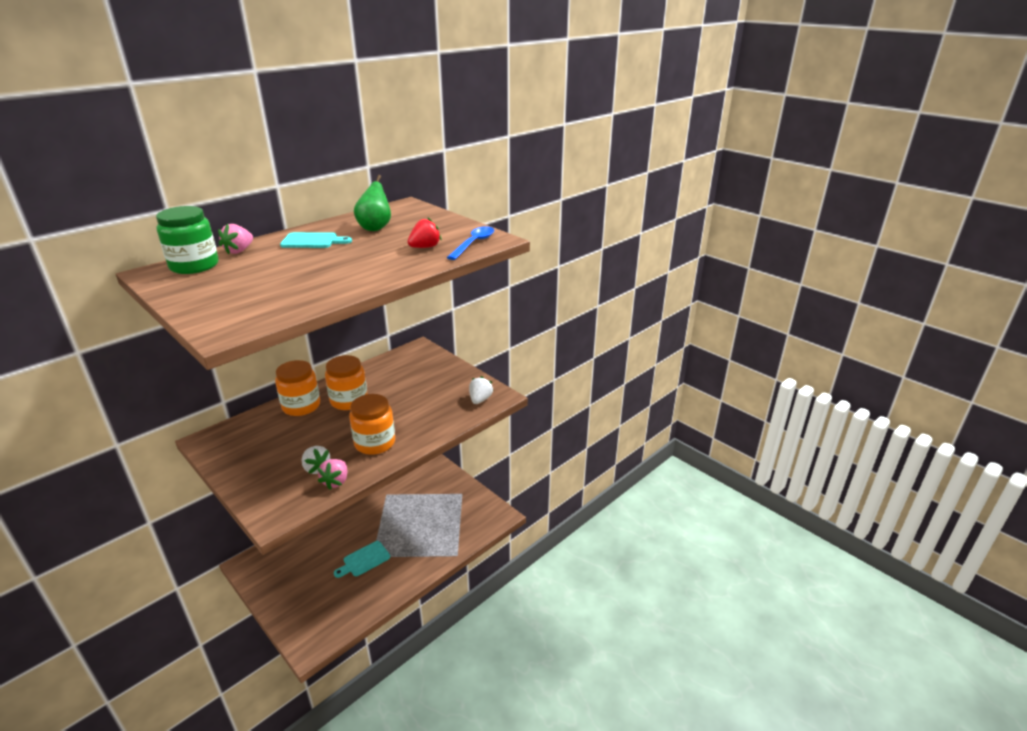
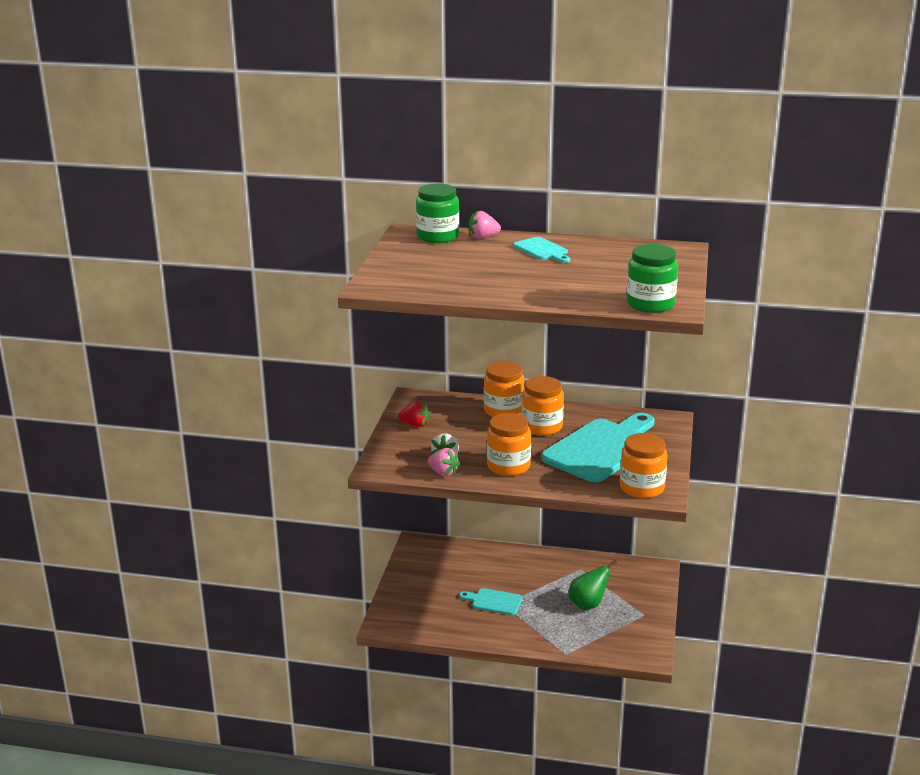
camera: 55 degrees right, 5 degrees down
pink strawberry [317,459,347,490] -> pink strawberry turned 120 degrees counterclockwise [428,448,460,477]
green pear [354,175,391,231] -> green pear moved to [569,560,617,610]
red strawberry [408,218,441,248] -> red strawberry moved to [398,401,429,427]
blue spoon [447,226,494,260] -> green jar [626,244,678,313]
white strawberry [469,376,494,404] -> orange jar [620,433,667,498]
none -> turquoise cutting board [541,413,654,482]

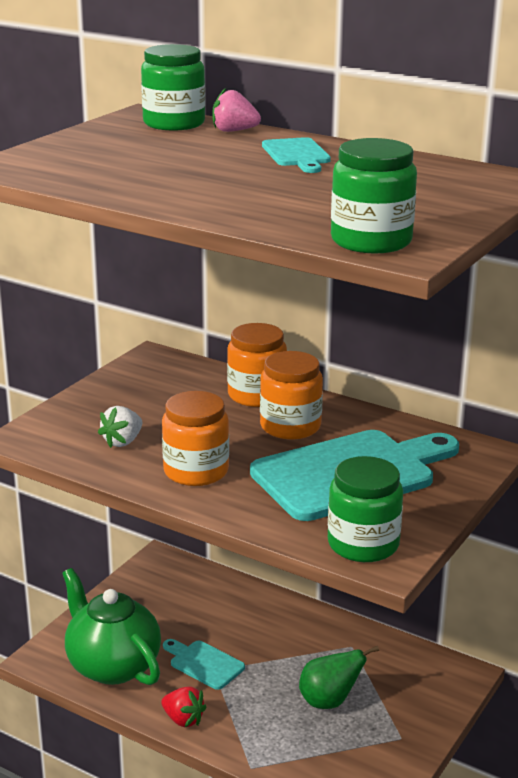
camera: 20 degrees right, 0 degrees up
red strawberry [398,401,429,427] -> red strawberry moved to [161,686,207,727]
pink strawberry [428,448,460,477] -> none
orange jar [620,433,667,498] -> green jar [328,456,403,562]
none -> green teapot [62,568,161,685]

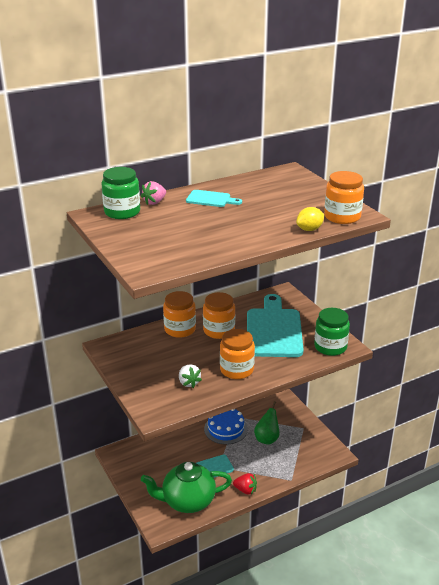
camera: 60 degrees left, 5 degrees up
red strawberry [161,686,207,727] -> red strawberry turned 45 degrees clockwise [233,473,257,494]
green jar [331,138,417,253] -> orange jar [324,171,364,224]
none -> blue cake [204,409,248,445]
none -> yellow lemon [296,207,324,231]

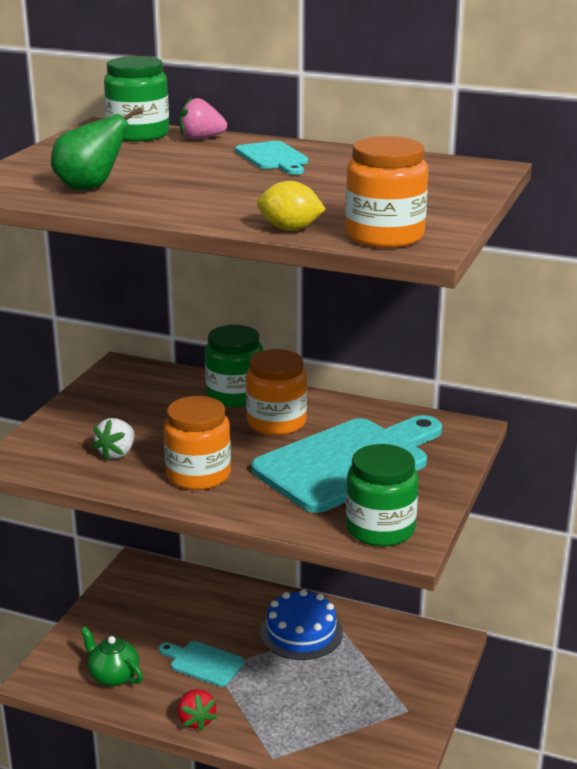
camera: 50 degrees right, 5 degrees down
green teapot [141,462,232,513] -> green teapot [81,626,143,686], size x0.54
orange jar [163,291,196,338] -> green jar [205,325,263,407]
green pear [254,401,280,445] -> green pear moved to [51,107,143,190]

